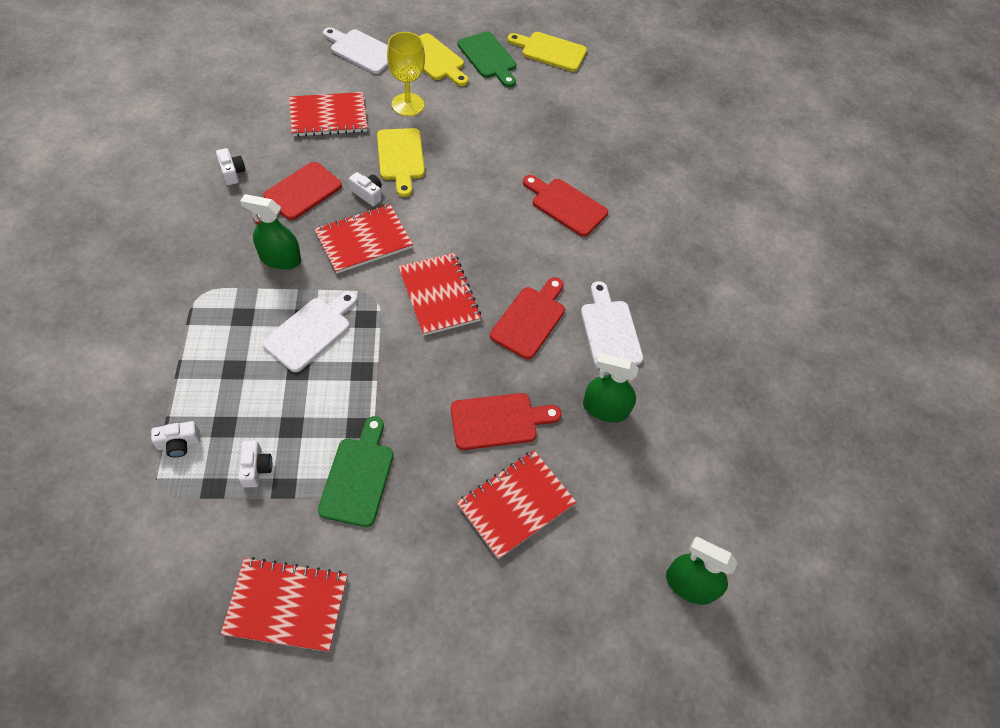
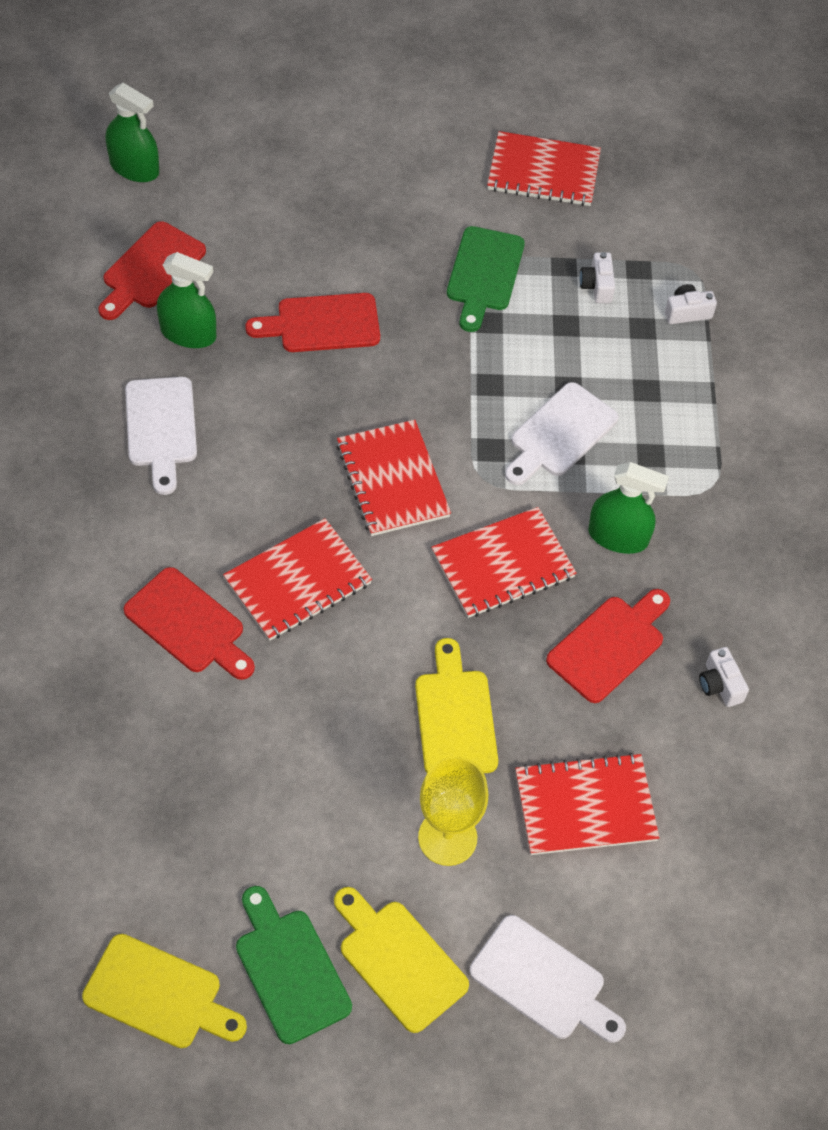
camera: 175 degrees left, 0 degrees up
white camera [349,172,382,206] -> none
red notebook [457,450,577,559] -> red notebook moved to [223,518,372,641]
red cutting board [490,277,565,359] -> red cutting board moved to [98,221,206,320]

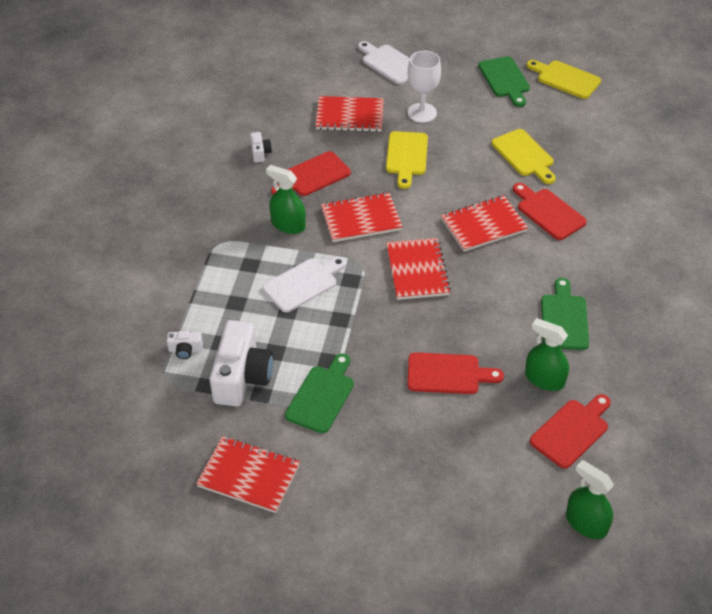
camera: 165 degrees left, 10 degrees down
white cutting board [125,377,197,495] -> green cutting board [541,278,589,350]
yellow cutting board [334,887,469,1033] -> yellow cutting board moved to [492,129,556,184]
yellow goblet [418,756,488,866] -> white goblet [407,51,441,123]
white camera [580,252,615,303] -> white camera [210,320,273,407], size x2.25

